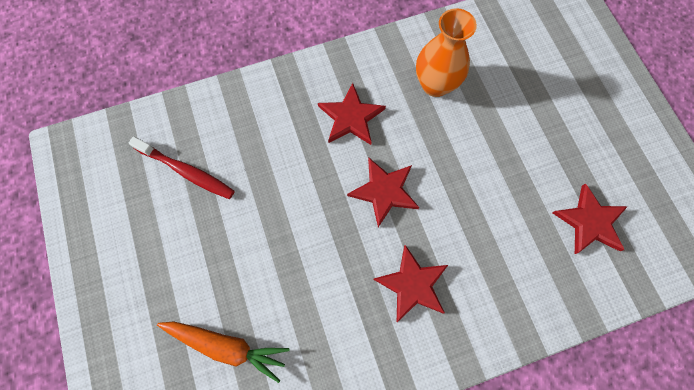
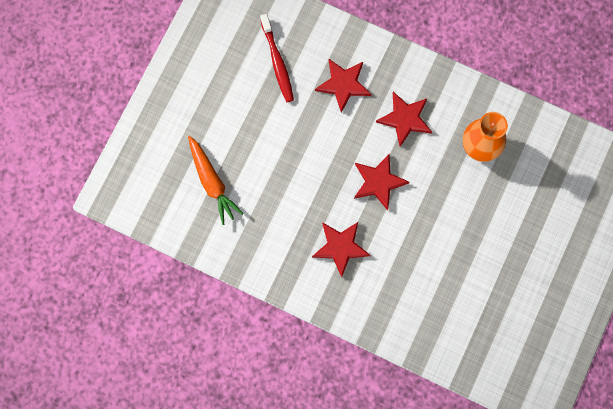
camera: 45 degrees right, 5 degrees up
red star [552,183,628,254] -> red star moved to [315,59,371,113]

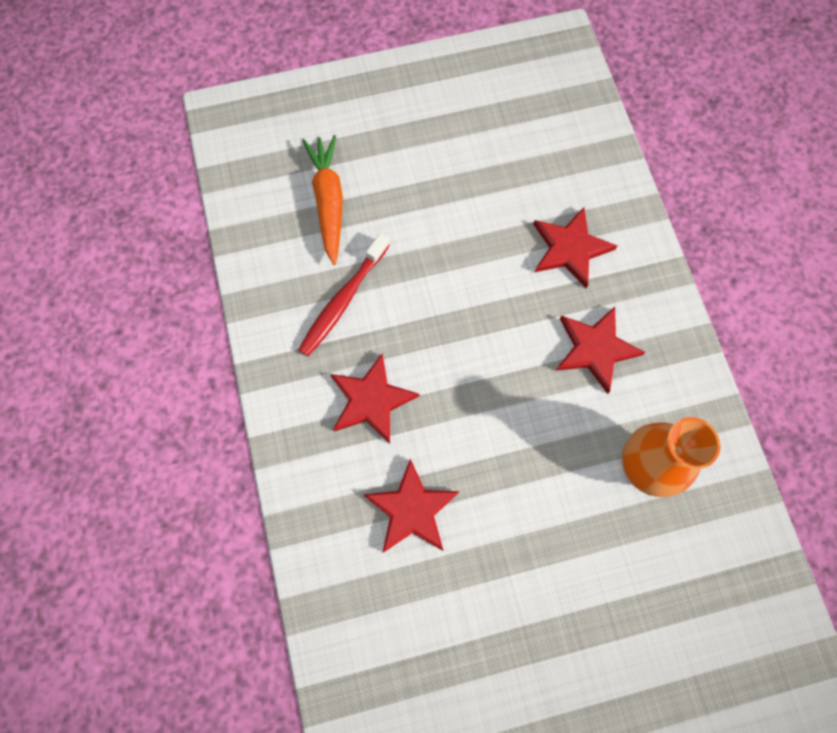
camera: 50 degrees right, 5 degrees down
orange carrot [188,136,244,225] -> orange carrot turned 150 degrees clockwise [302,135,343,265]
red toothbrush [260,14,294,102] -> red toothbrush moved to [298,233,390,356]
red star [354,154,410,211] -> red star moved to [364,459,459,553]

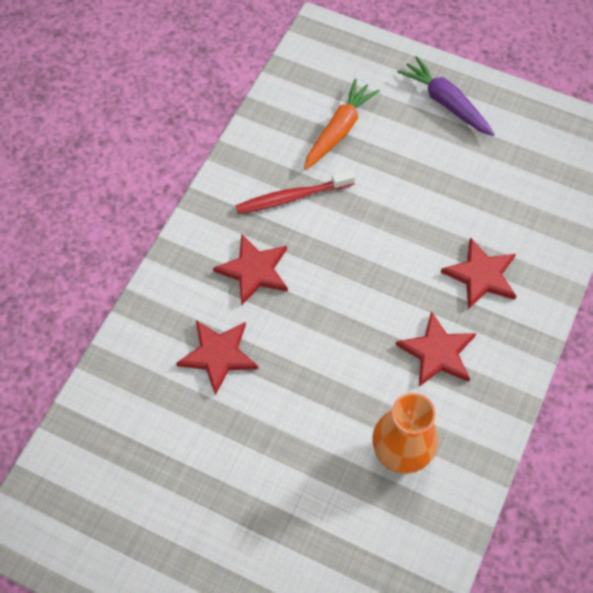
camera: 40 degrees right, 10 degrees down
none -> purple carrot [397,56,495,136]

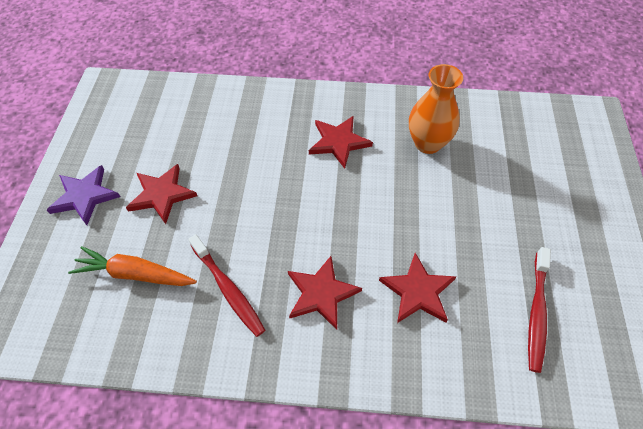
camera: 110 degrees left, 5 degrees down
purple carrot [397,56,495,136] -> purple star [47,165,120,225]
red star [441,237,516,309] -> red star moved to [126,164,197,224]
none -> red toothbrush [528,247,551,373]

